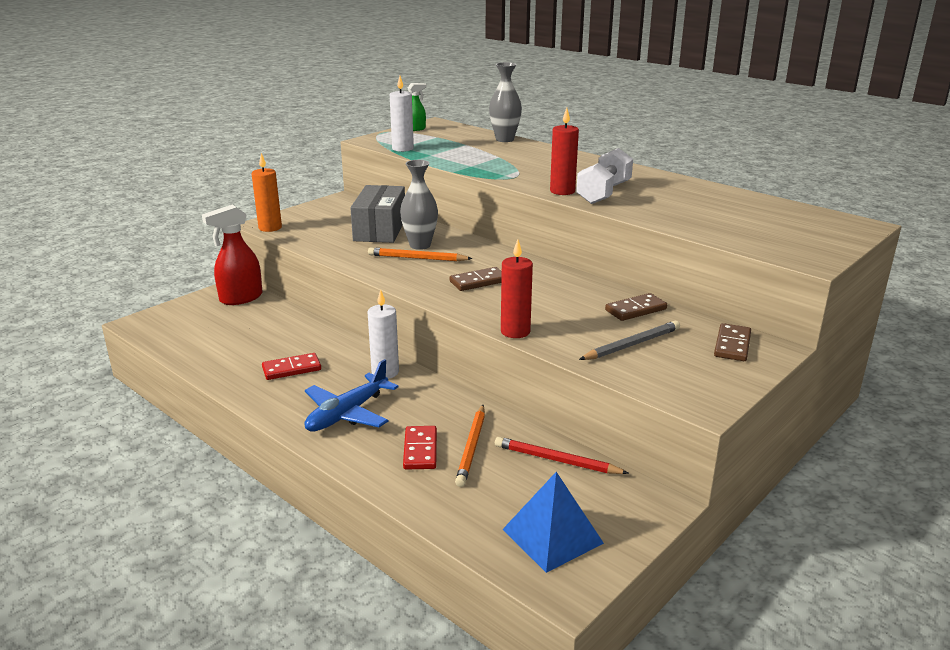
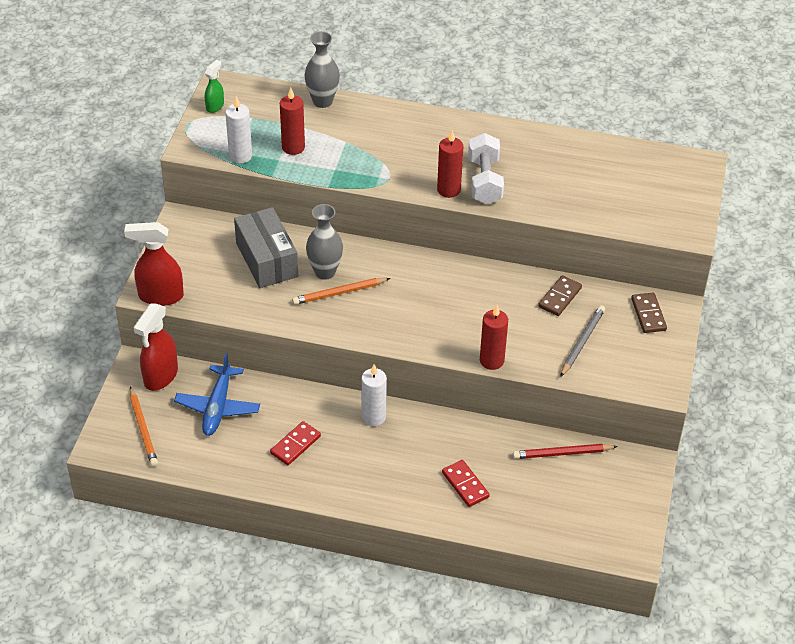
camera: 30 degrees left, 20 degrees up
orange candle [252,153,282,232] -> red spray bottle [124,222,184,306]
blue plane [304,359,398,432] -> blue plane moved to [174,353,260,436]
brown domino [450,267,502,291] -> none
orange pencil [455,405,485,487] -> orange pencil moved to [130,386,158,467]
blue pyramid [502,472,604,573] -> none
none -> red candle [280,88,305,155]

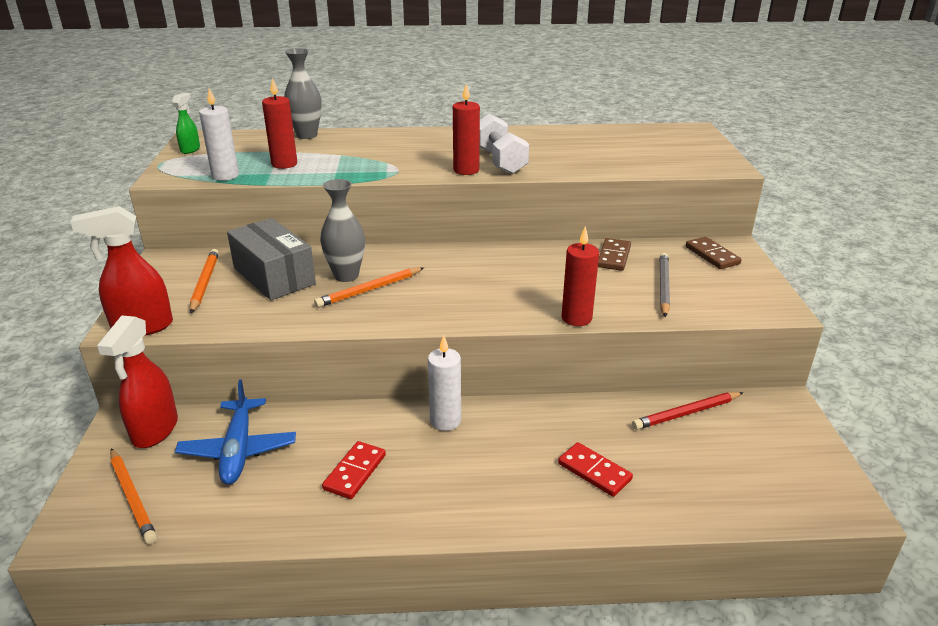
camera: 15 degrees left, 15 degrees down
none -> orange pencil [190,249,219,313]

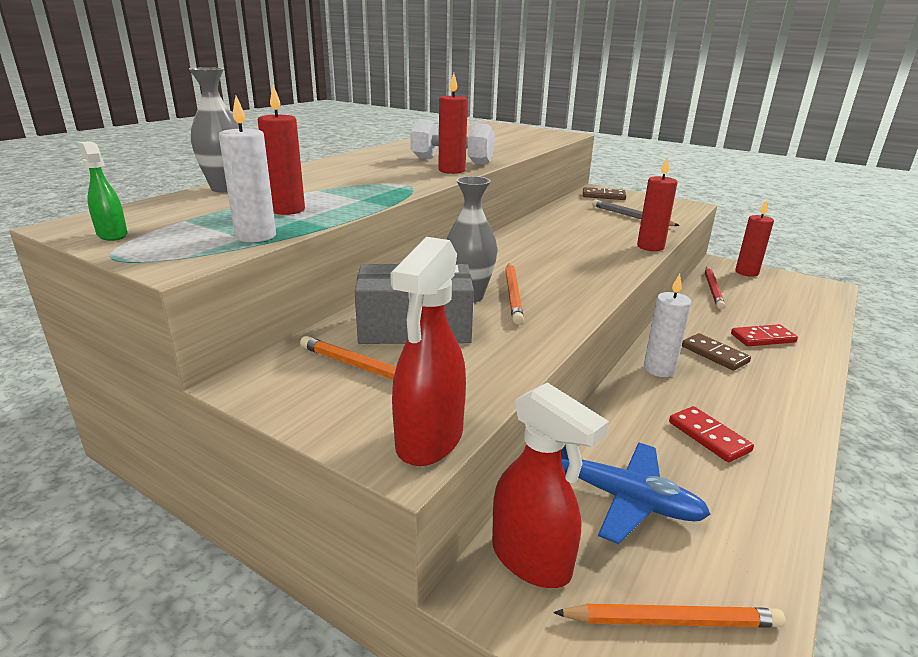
camera: 55 degrees left, 5 degrees down
brown domino [598,238,631,271] -> brown domino moved to [682,333,751,371]
none -> red candle [735,200,774,277]

